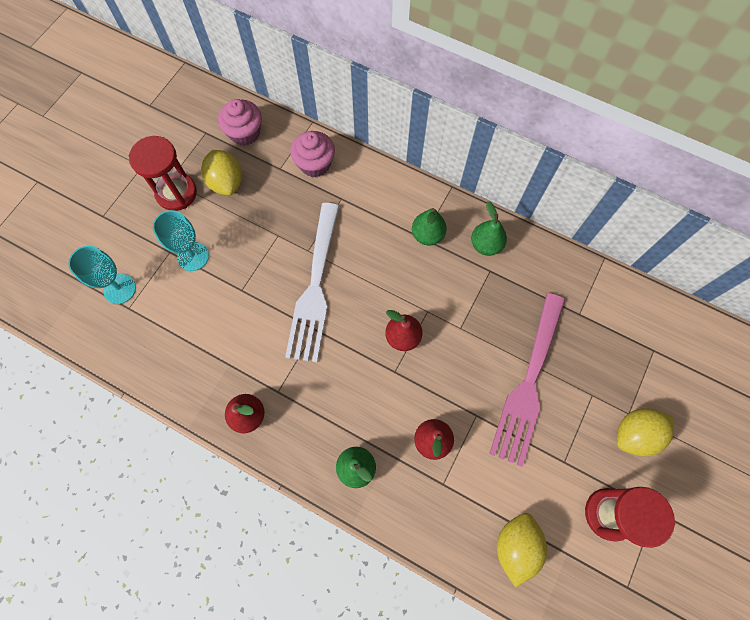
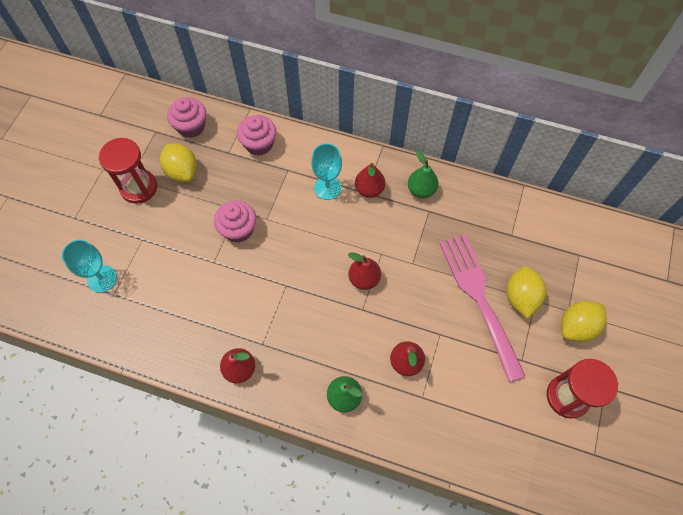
camera: 10 degrees left, 5 degrees down
turquoise goblet [153,210,209,271] -> turquoise goblet moved to [311,143,342,200]
white fork [285,203,340,362] -> none
green pear [412,208,447,246] -> red pear [355,163,385,198]
pink fork [489,293,565,467] -> pink fork turned 150 degrees clockwise [439,234,525,382]
yellow lemon [497,513,547,588] -> yellow lemon moved to [506,266,546,319]
none -> pink cupcake [214,200,256,243]

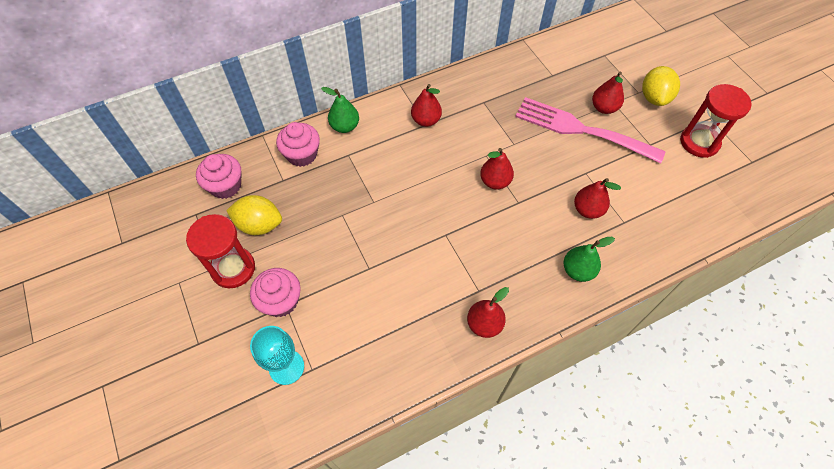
camera: 45 degrees left, 5 degrees down
pink cupcake [214,200,256,243] -> pink cupcake moved to [250,268,301,317]
turquoise goblet [311,143,342,200] -> none
green pear [408,151,439,198] -> green pear moved to [321,87,359,133]
yellow lemon [506,266,546,319] -> red pear [592,71,624,114]

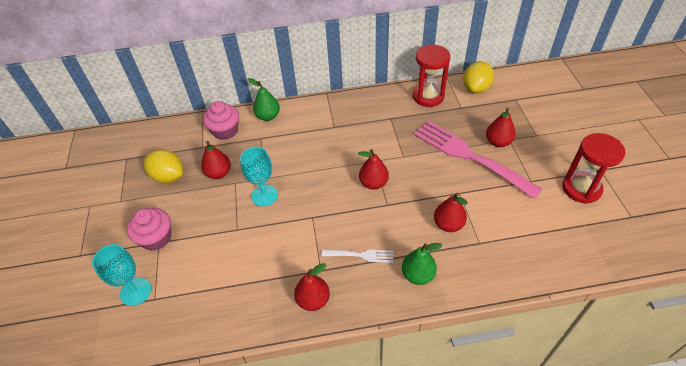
camera: 20 degrees right, 10 degrees down
red hourglass [186,214,255,288] -> red hourglass moved to [413,45,450,107]
pink cupcake [196,154,242,199] -> none
red pear [411,84,442,127] -> red pear moved to [201,141,231,179]
yellow lemon [642,66,680,106] -> yellow lemon moved to [463,61,494,93]
none -> turquoise goblet [240,147,278,206]
none -> white fork [321,249,393,263]

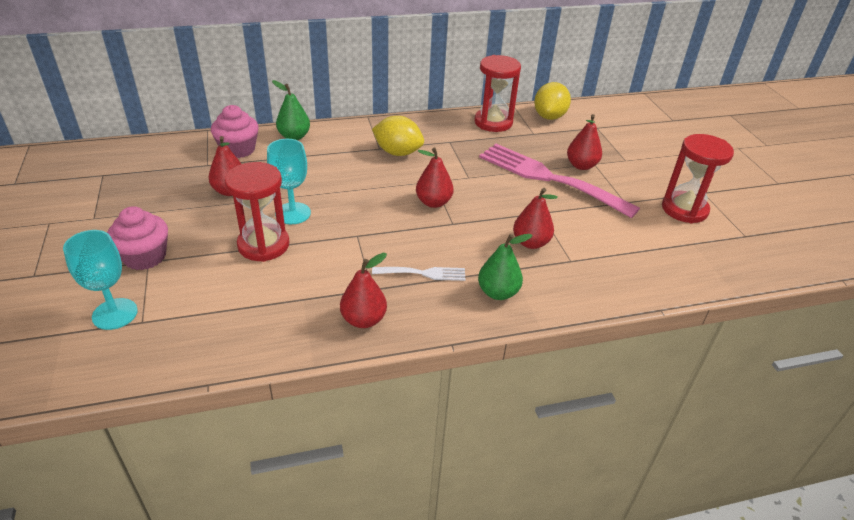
camera: 10 degrees left, 10 degrees down
yellow lemon [144,149,183,183] -> yellow lemon moved to [372,116,424,156]
none -> red hourglass [225,162,290,262]

